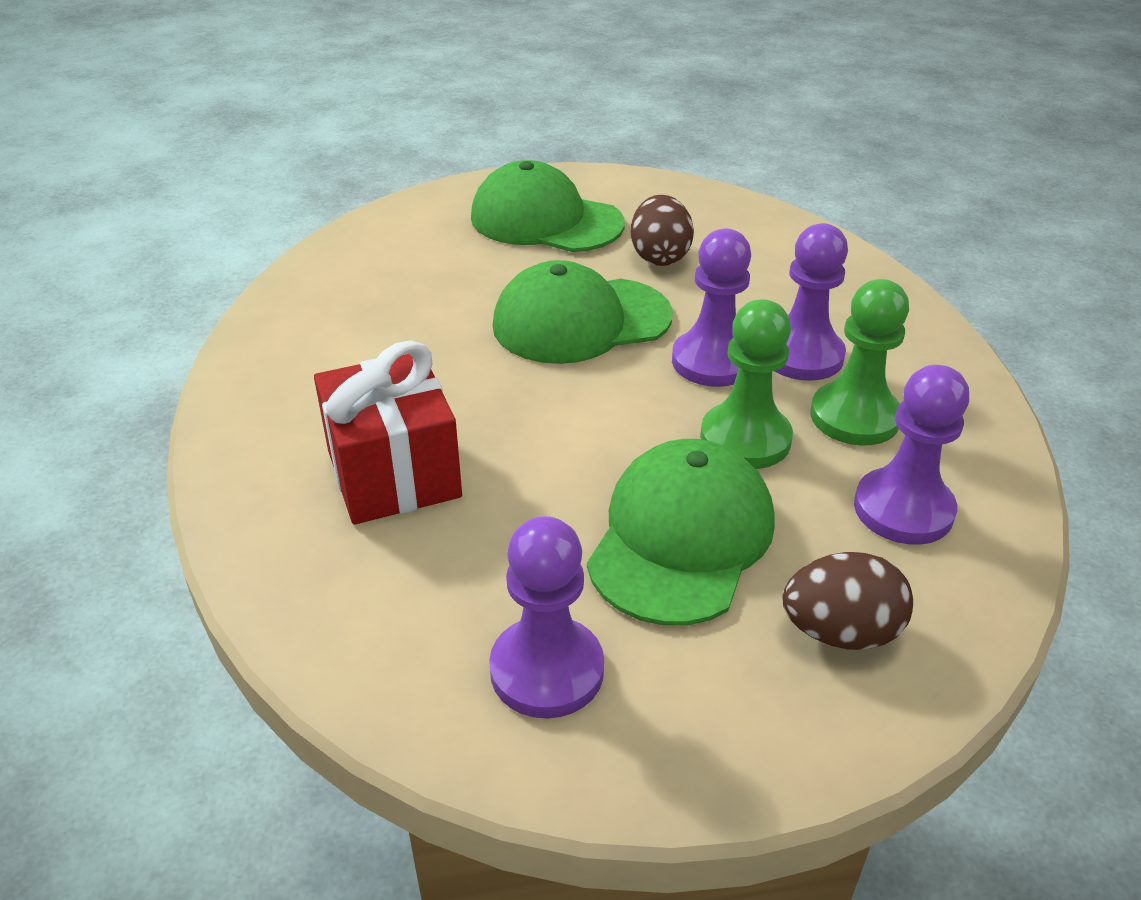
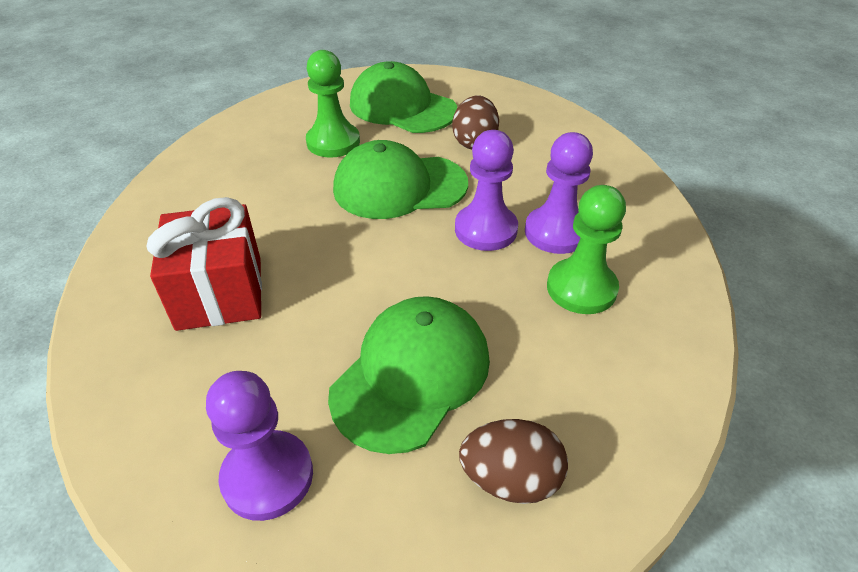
camera: 10 degrees right, 5 degrees up
green pawn [700,300,793,469] -> green pawn moved to [306,50,360,158]
purple pawn [854,365,969,545] -> none

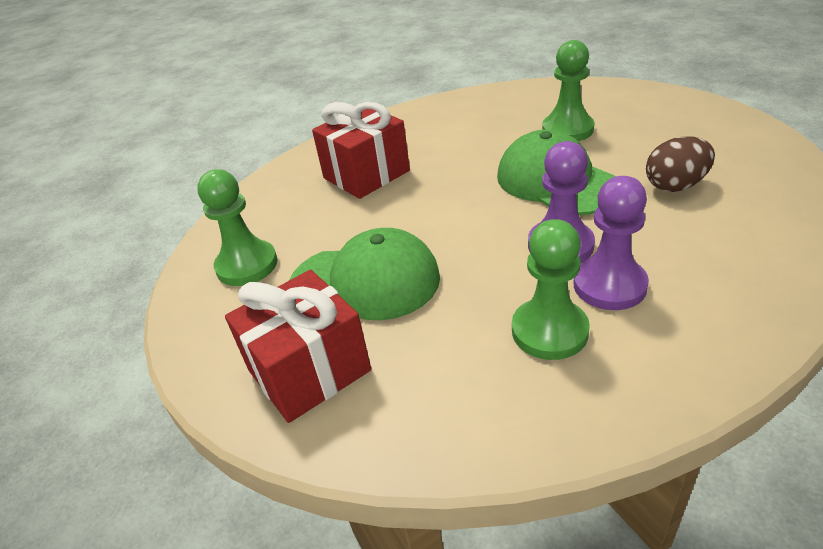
camera: 65 degrees right, 5 degrees down
purple pawn [206,371,313,521] -> green pawn [197,169,277,286]
green cap [350,61,457,133] -> none
brown egg [459,419,568,504] -> red gift [225,270,371,423]

